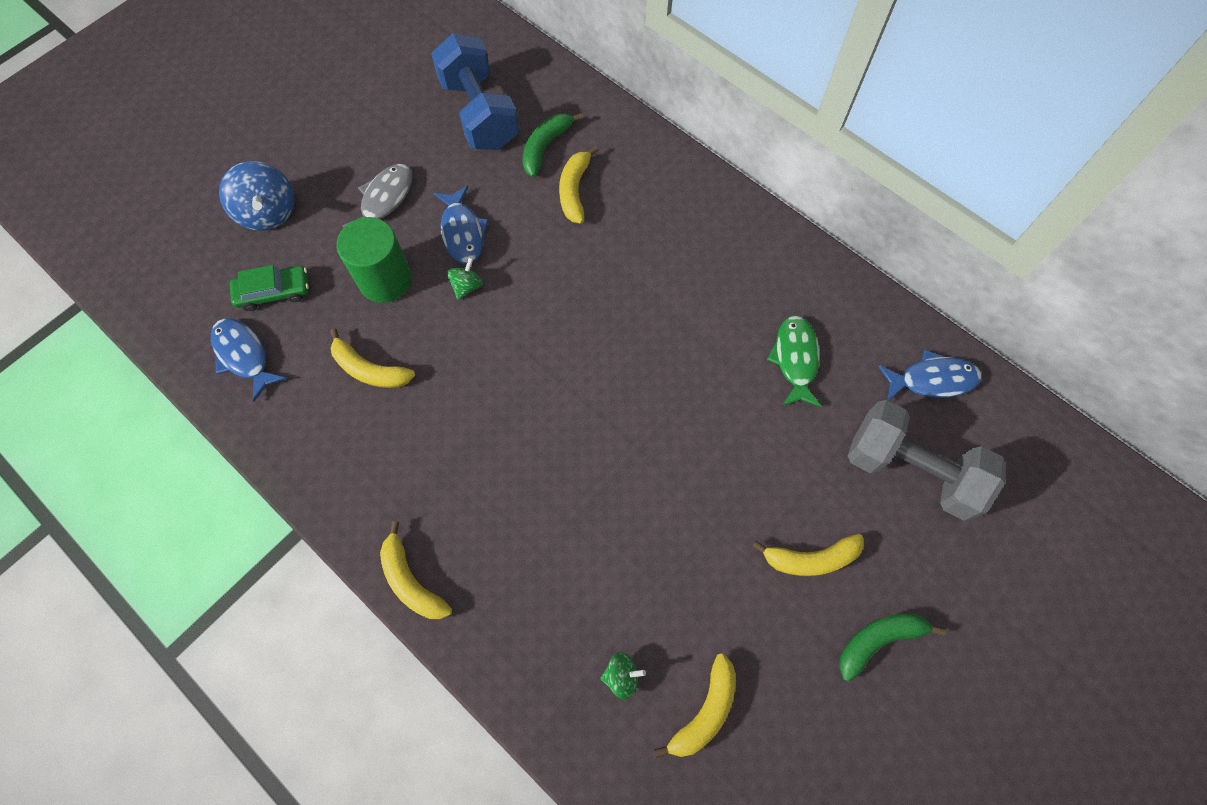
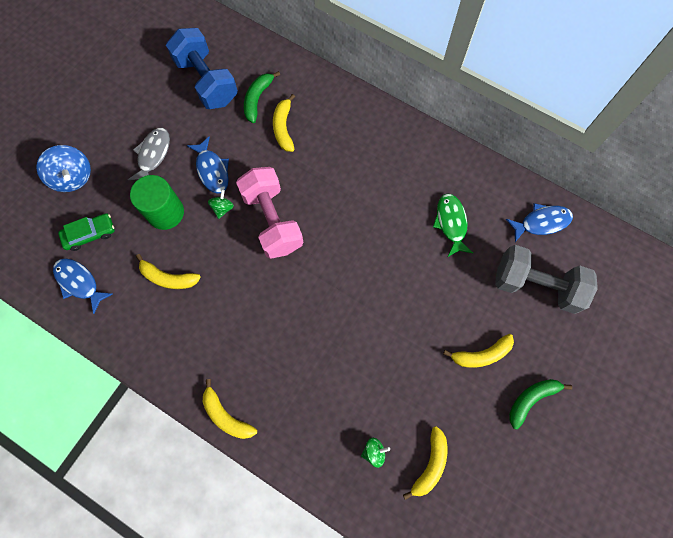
camera: 10 degrees left, 5 degrees up
none -> pink dumbbell [236,167,303,259]

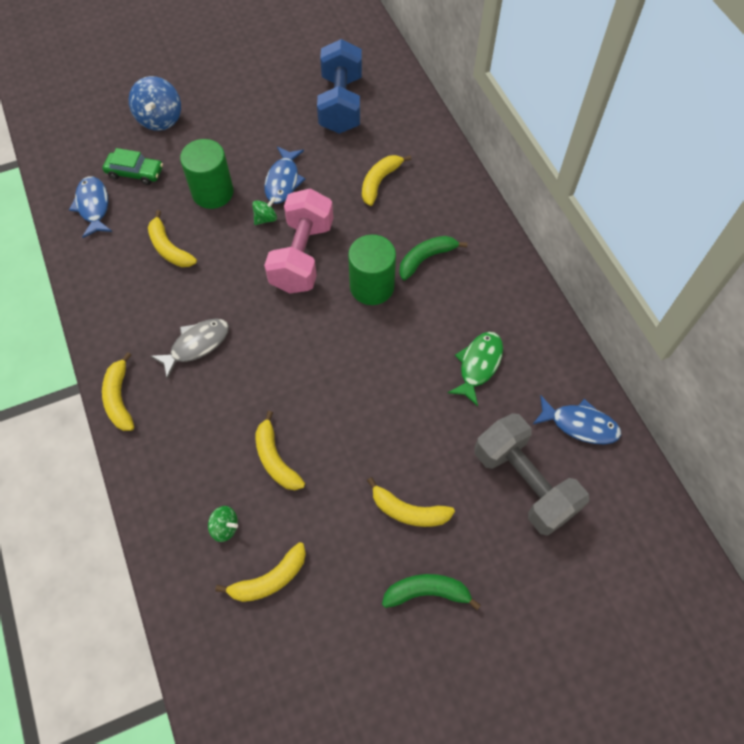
camera: 35 degrees right, 10 degrees down
grey fish [128,128,170,180] -> grey fish moved to [150,319,229,379]
green banana [244,71,280,123] -> green banana moved to [399,236,467,280]
none -> yellow banana [256,411,305,490]
none -> green cylinder [348,235,396,305]

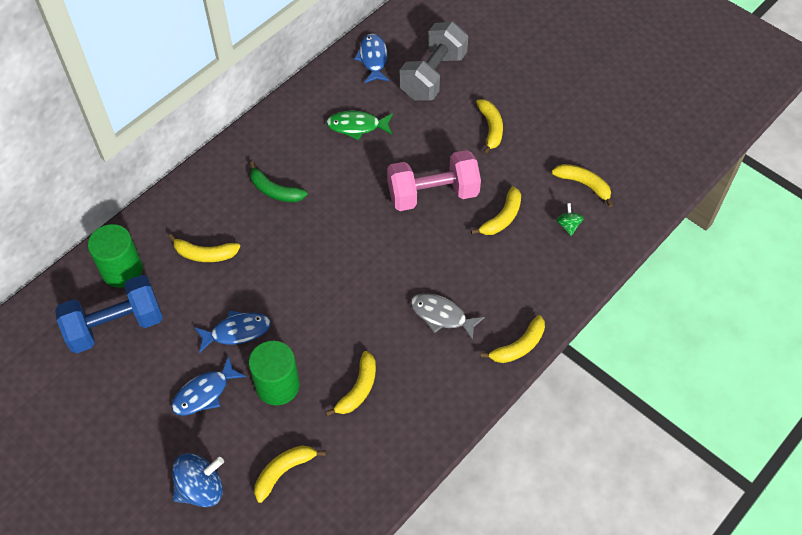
camera: 115 degrees left, 5 degrees down
blue fish [69,176,112,238] -> blue fish moved to [171,356,246,416]
green car [103,148,163,185] -> yellow banana [254,445,326,503]
green spinning top [252,197,277,225] -> none
pink dumbbell [264,188,333,293] -> pink dumbbell moved to [387,150,481,211]
green cylinder [348,235,396,305] -> green cylinder moved to [88,224,143,288]
green banana [382,574,481,610] -> none

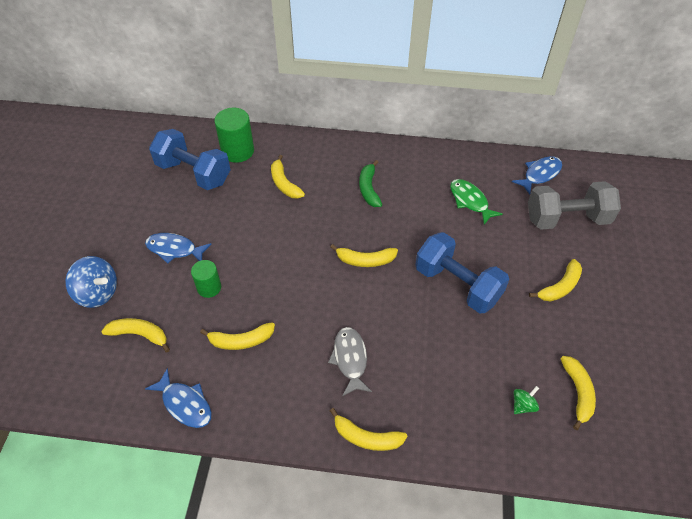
camera: 55 degrees right, 5 degrees down
blue fish [194,310,271,353] -> blue fish moved to [145,368,212,428]
green cylinder [249,341,300,405] -> green cylinder [191,260,221,298], size x0.63
pink dumbbell [387,150,481,211] -> blue dumbbell [415,232,509,314]
yellow banana [471,186,521,235] -> yellow banana moved to [330,244,398,267]

